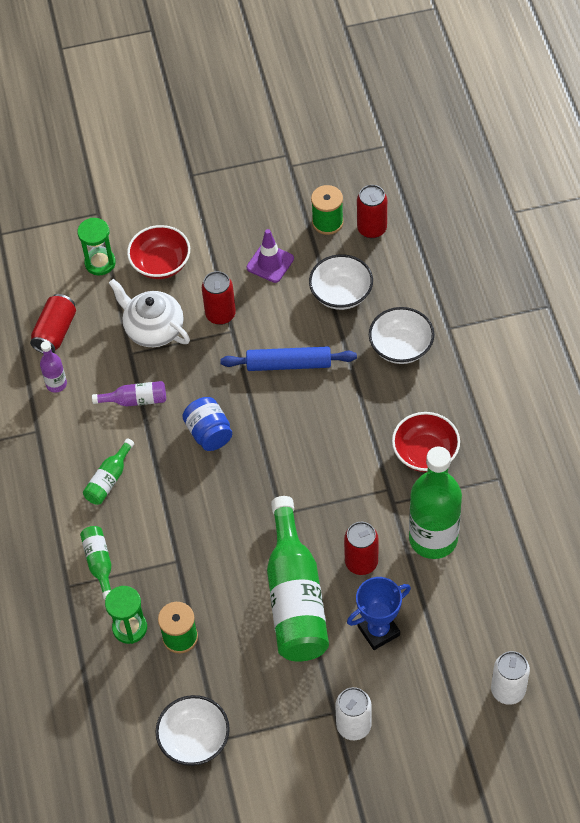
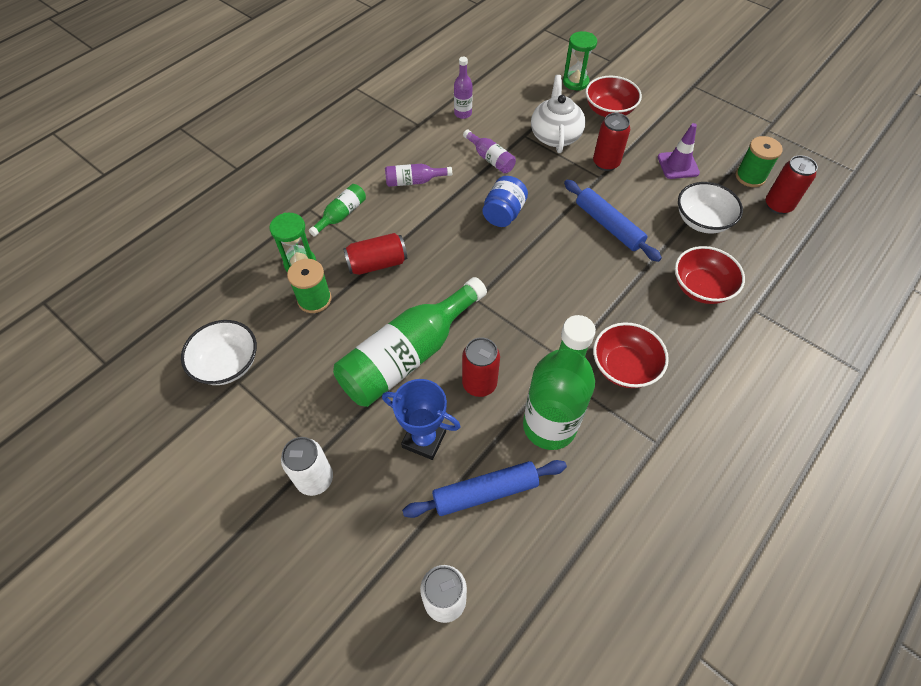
camera: 50 degrees right, 0 degrees up
red can [30,294,76,353] -> red can moved to [343,233,407,275]
green bottle [83,438,134,505] -> purple bottle [385,164,452,187]
white bowl [369,307,434,364] -> red bowl [675,246,745,304]
none -> blue rolling pin [402,460,567,518]

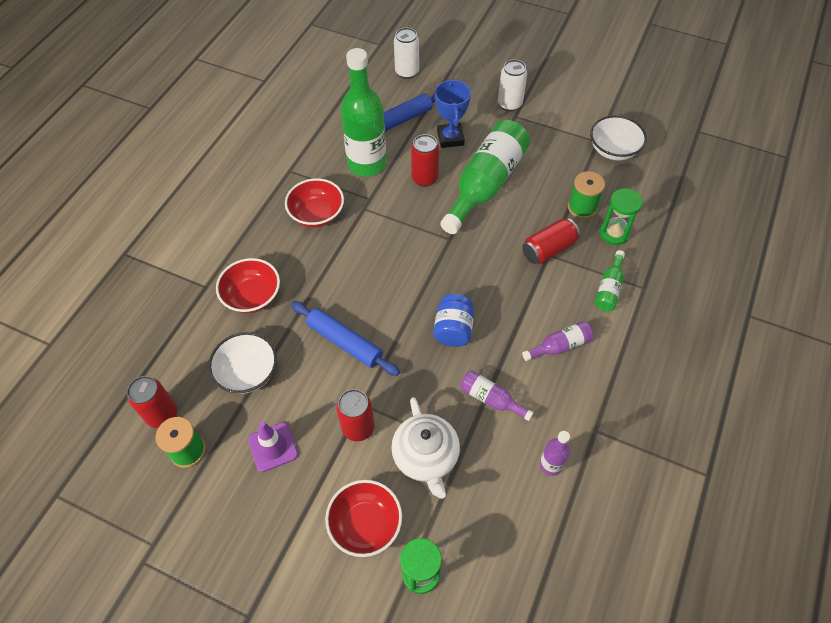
camera: 165 degrees right, 0 degrees up
blue trophy [382,379,461,460] -> blue trophy turned 75 degrees clockwise [435,79,471,148]

